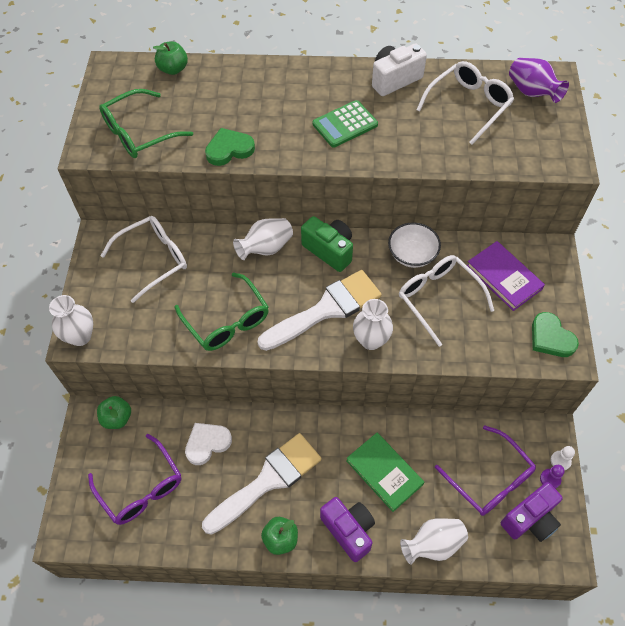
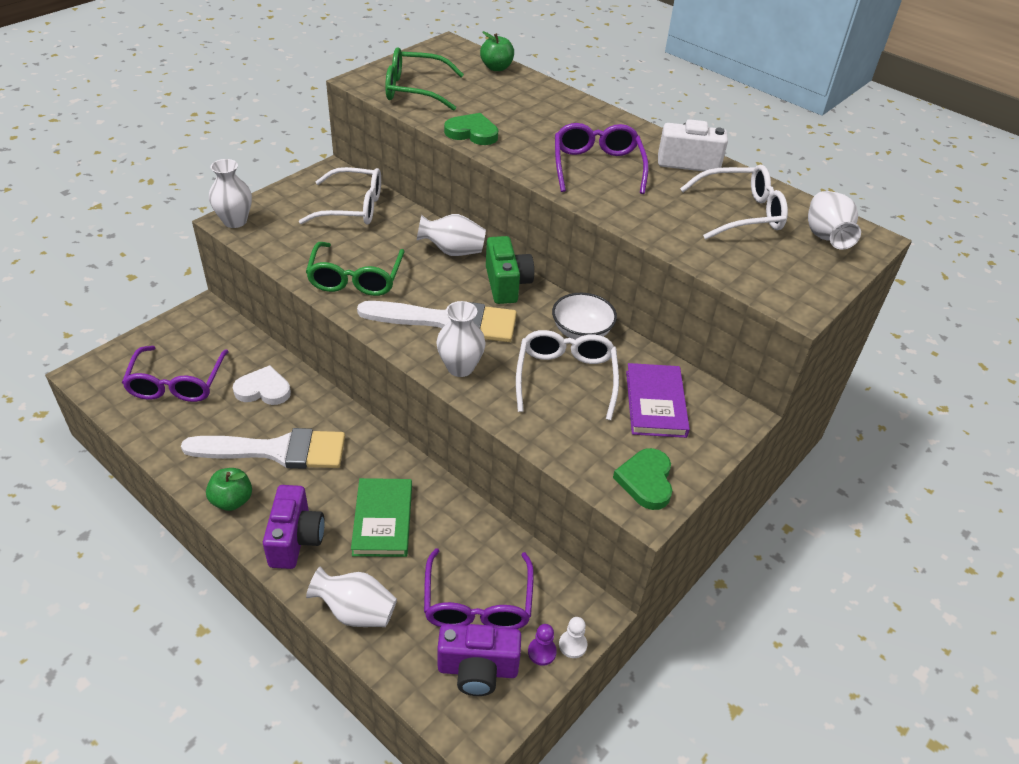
camera: 35 degrees right, 15 degrees down
green apple [97,396,131,429] -> none
green calculator [313,100,378,148] -> purple glasses [555,123,649,194]
purple vase [509,58,569,103] -> white vase [808,191,861,250]

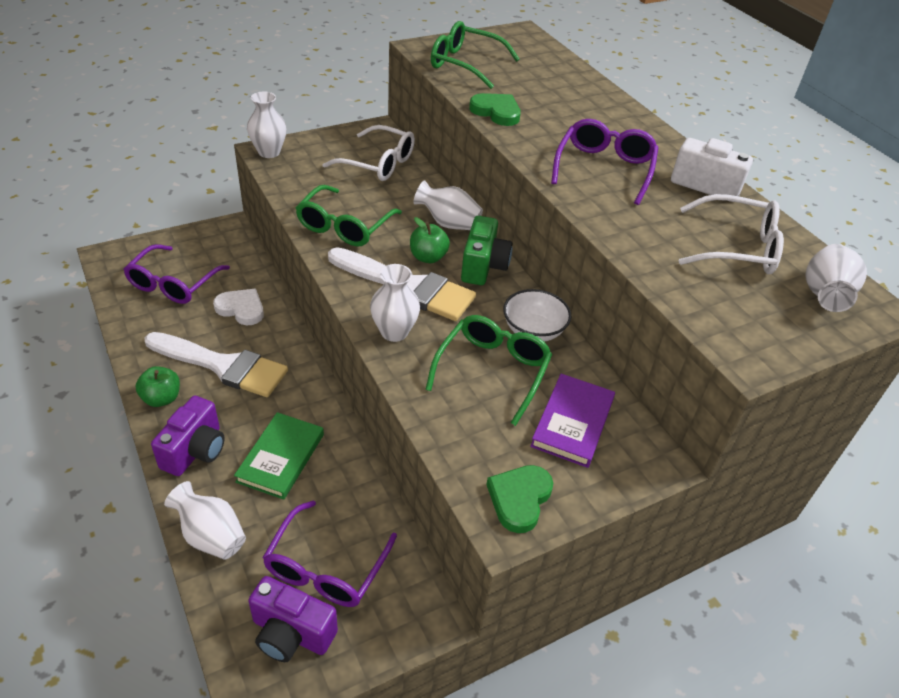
camera: 20 degrees right, 0 degrees up
green apple [480,31,514,71] -> green apple moved to [410,217,450,263]
white glasses [516,330,619,420] -> green glasses [425,315,552,426]
purple pawn [528,624,557,666] -> none
white pawn [559,617,587,658] -> none

